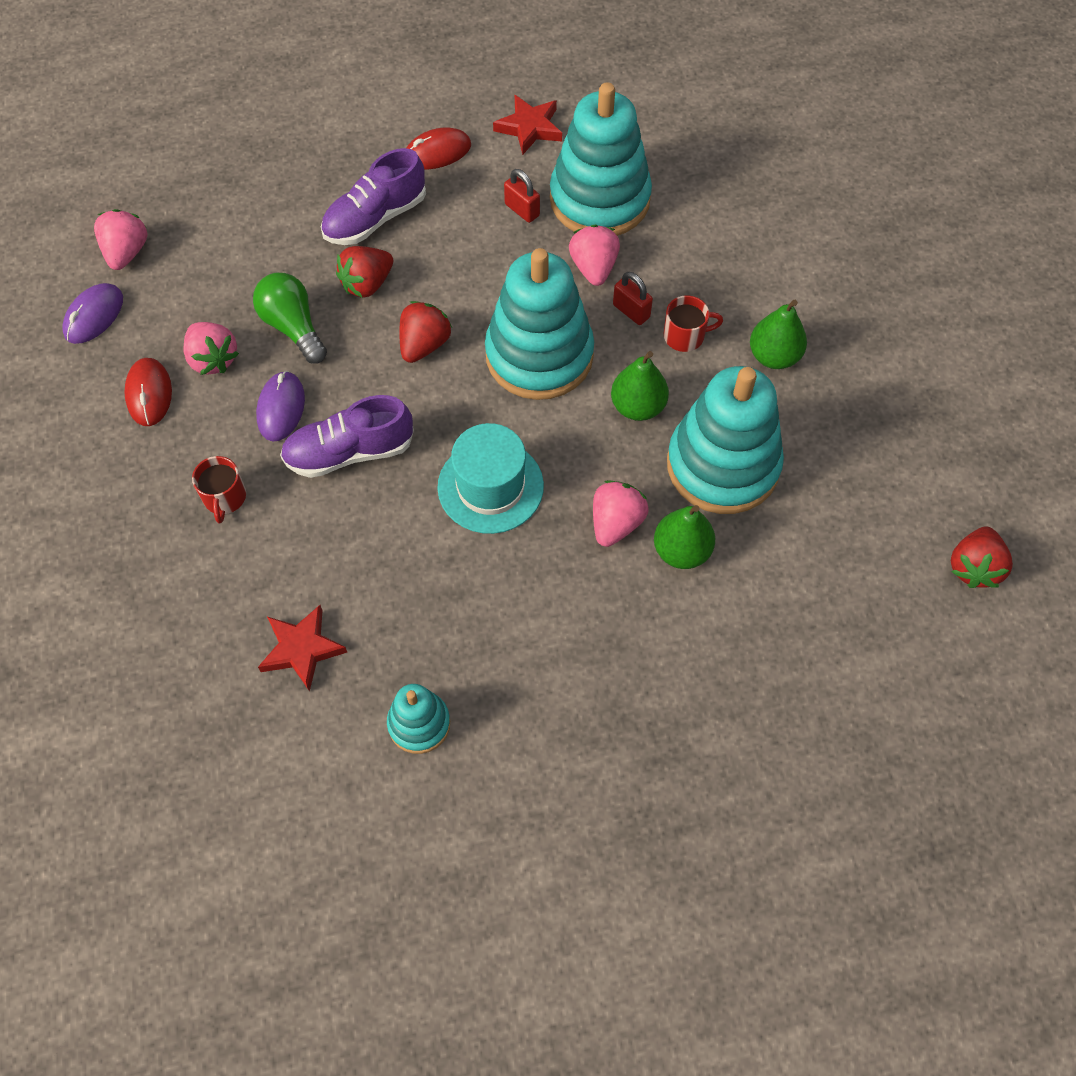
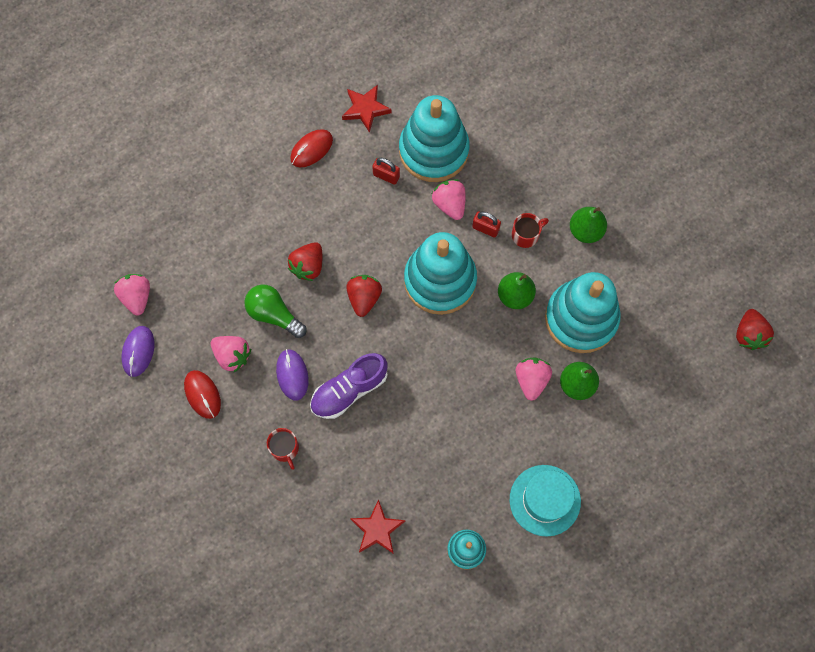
camera: 20 degrees left, 10 degrees up
purple shoe [321,148,426,245] -> none
turquoise hat [437,423,544,534] -> turquoise hat moved to [510,465,581,537]

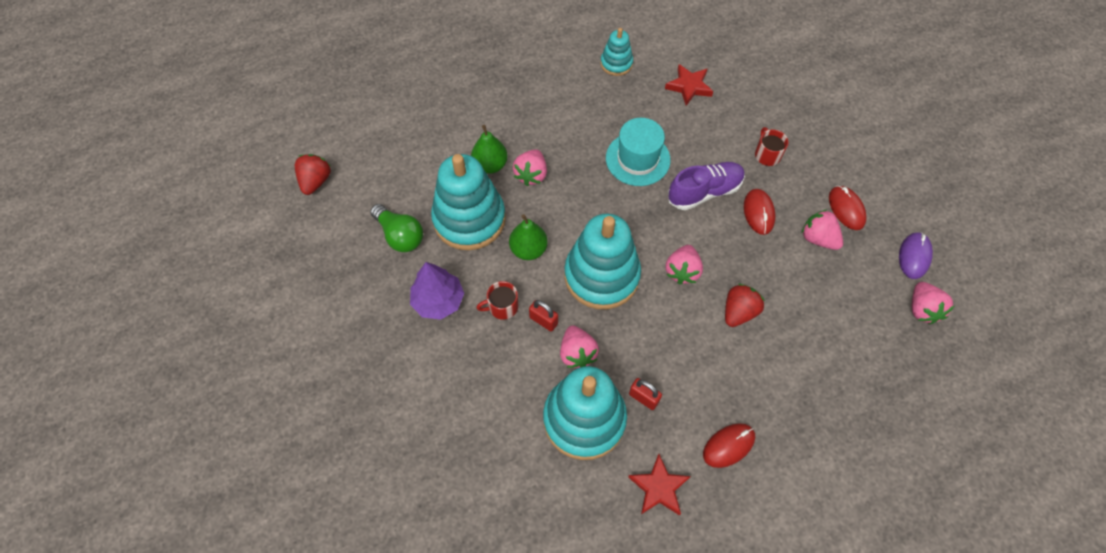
camera: 170 degrees left, 10 degrees down
green light bulb [245,284,307,338] -> green light bulb moved to [370,204,423,252]
purple mouse [276,349,309,400] -> red mouse [744,189,776,235]
red strawberry [346,275,382,317] -> pink strawberry [666,245,703,285]
turquoise hat [510,465,581,537] -> turquoise hat moved to [606,118,671,186]
green pear [570,207,607,243] -> purple tree [410,262,464,320]

